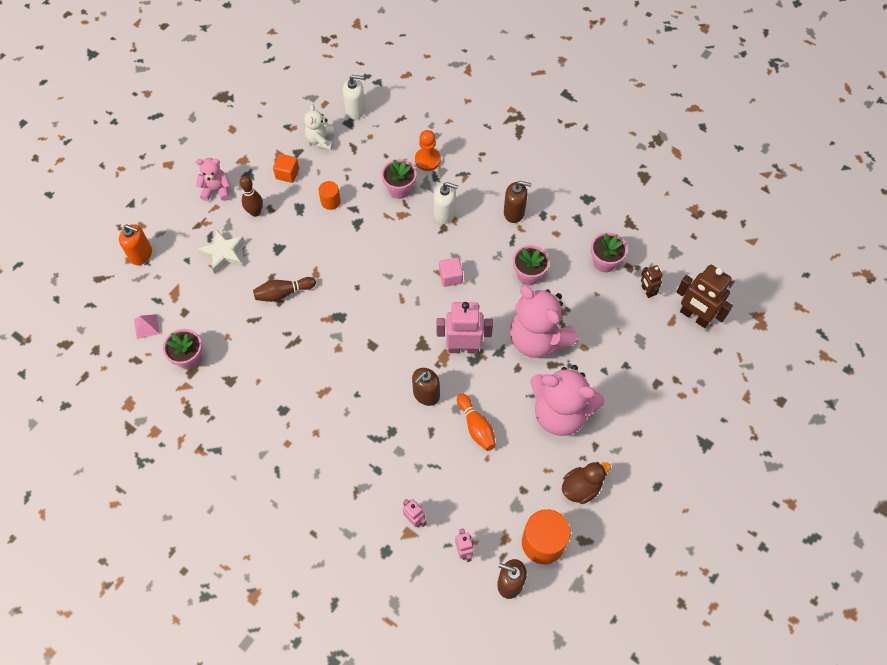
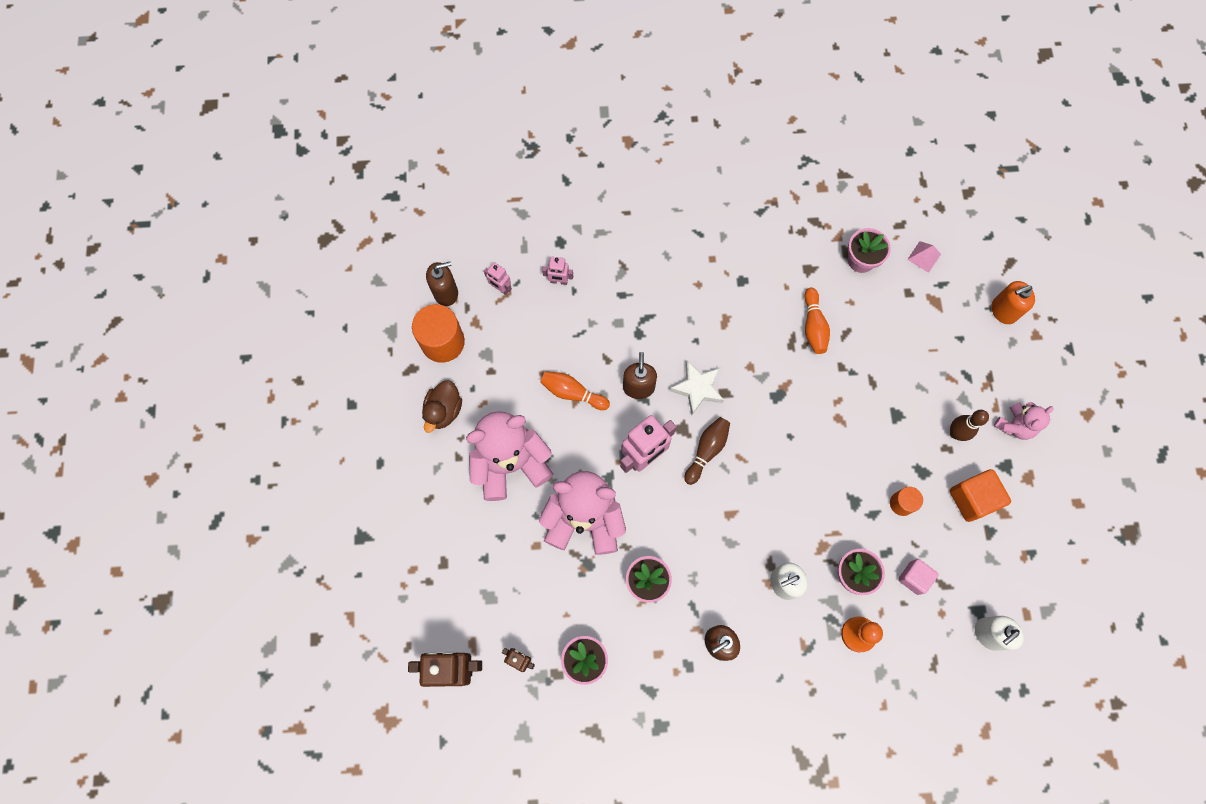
camera: 140 degrees right, 10 degrees up
white star [198,230,245,274] -> white star moved to [669,360,724,415]
brown bowling pin [253,277,316,302] -> brown bowling pin moved to [684,417,730,485]
orange cube [273,154,299,183] -> orange cube [950,469,1011,522], size x1.51
white teddy bear [304,104,335,150] -> none
pink cube [439,258,463,287] -> pink cube moved to [898,559,939,595]
none -> orange bowling pin [804,287,830,354]

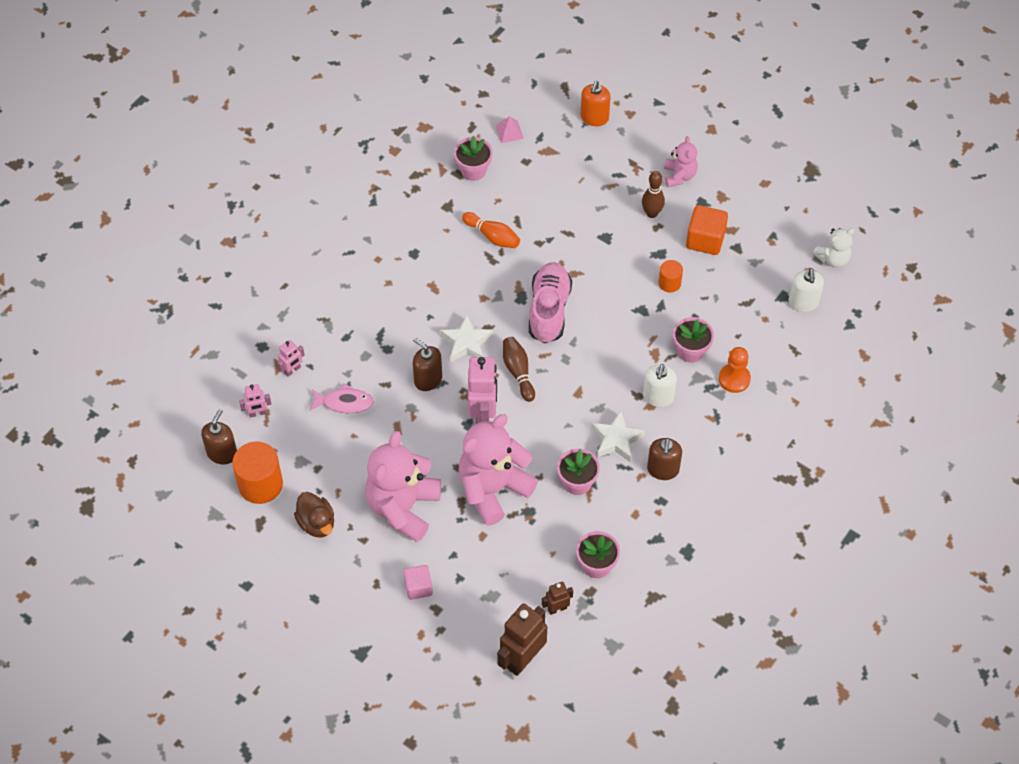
camera: 50 degrees left, 15 degrees down
orange bowling pin [540,371,610,410] -> none
pink cube [898,559,939,595] -> pink cube moved to [404,565,433,600]
none -> pink fish [309,383,373,413]
none -> pink shoe [529,262,572,344]
none -> white star [591,410,645,462]
none -> white teddy bear [813,228,855,268]

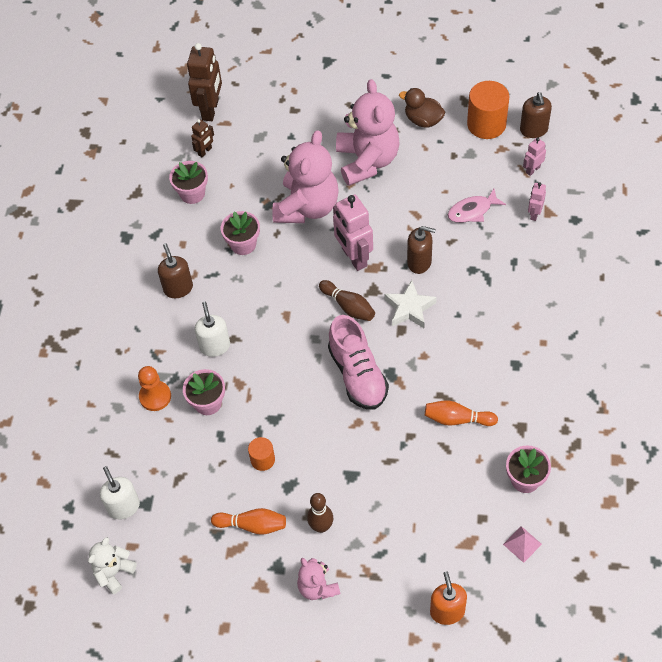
camera: 155 degrees right, 0 degrees up
pink cube [404,565,433,600] -> none
white star [591,410,645,462] -> none
orange cube [686,205,728,255] -> orange bowling pin [211,508,286,535]

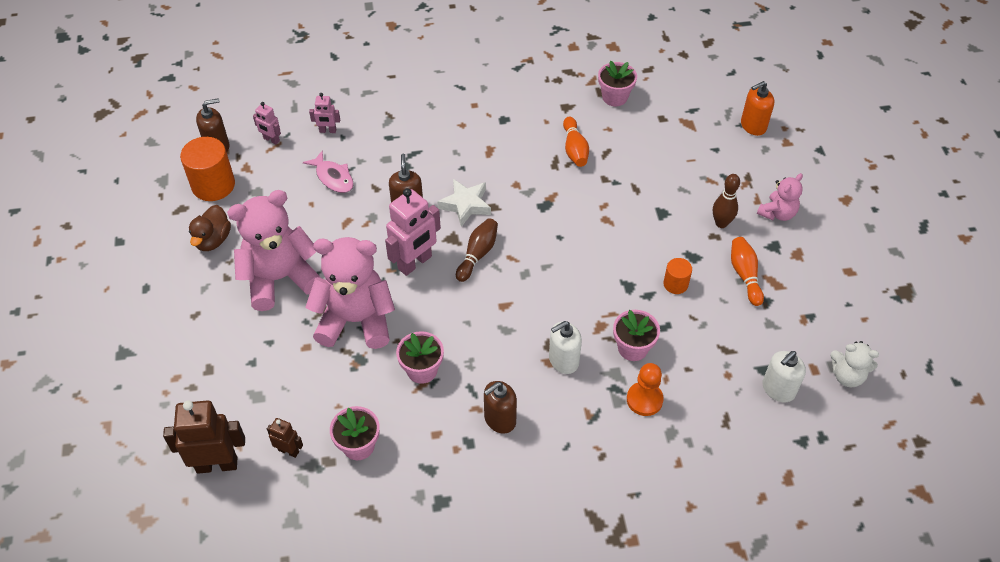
camera: 110 degrees left, 5 degrees down
pink shoe [328,315,389,410] -> none
pink pyramid [503,526,542,563] -> none

